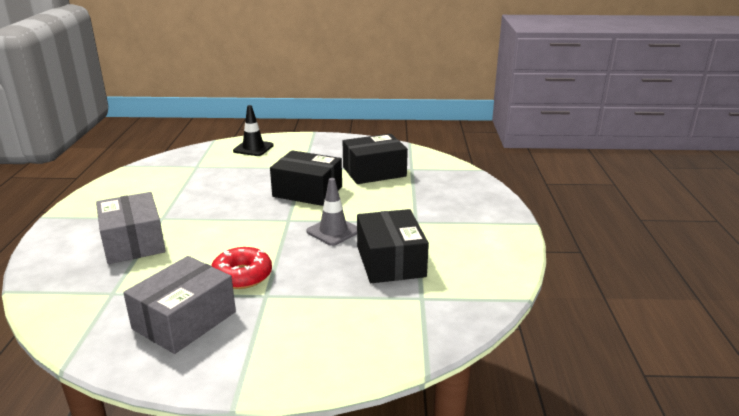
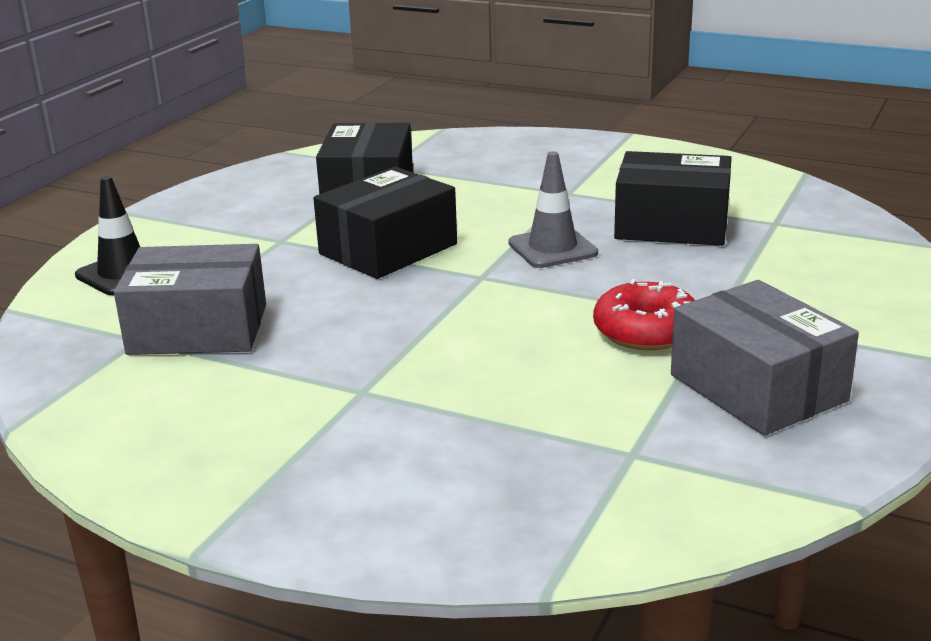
camera: 65 degrees left, 0 degrees up
grey box [96,192,166,264] -> grey box moved to [114,244,266,355]

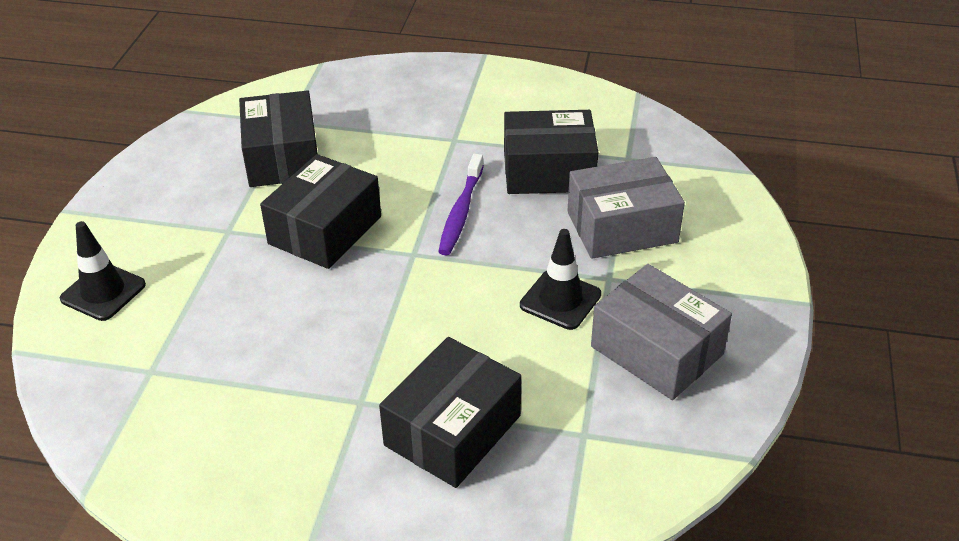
camera: 15 degrees left, 15 degrees up
grey box [114,244,266,355] -> grey box moved to [567,157,685,259]
grey traffic cone [508,151,598,268] -> purple toothbrush [438,154,484,255]
red donut [593,279,695,350] -> black traffic cone [520,229,601,330]
none -> black box [379,337,522,488]

